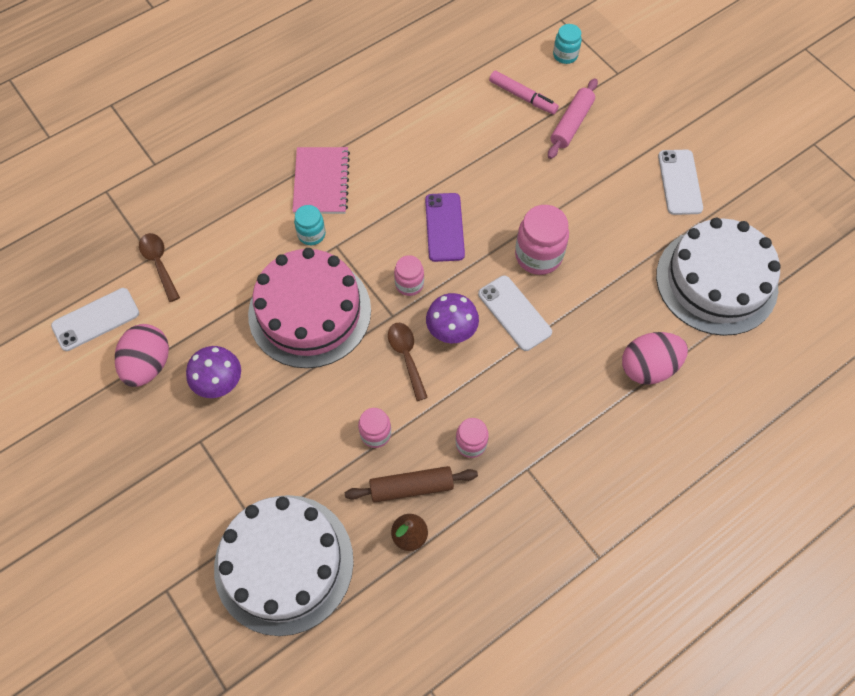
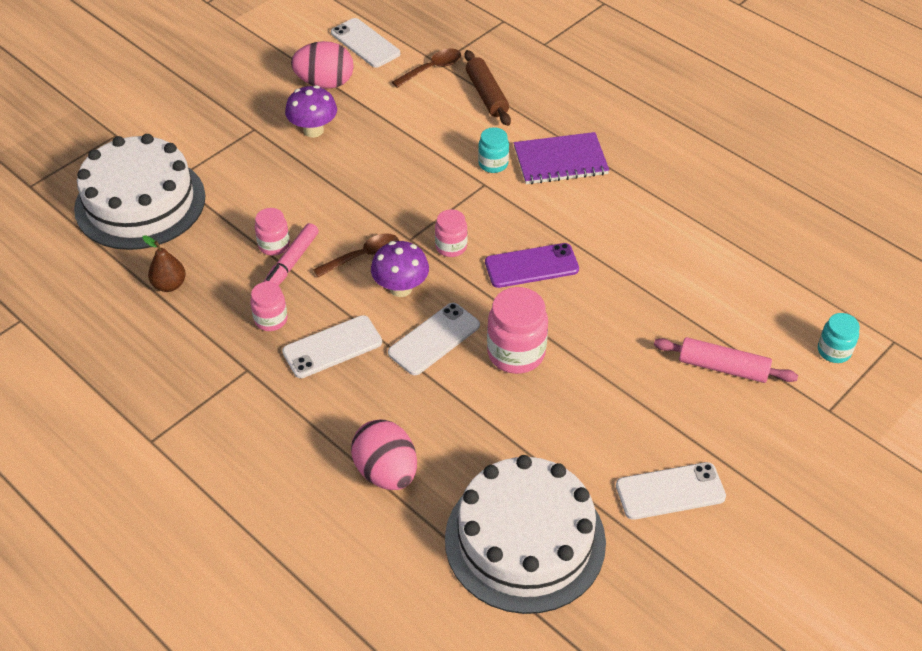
camera: 80 degrees right, 15 degrees down
pink cake [248,248,371,368] -> none
pink notebook [292,147,350,214] -> purple notebook [514,132,609,184]
brown rolling pin [345,466,478,503] -> brown rolling pin moved to [465,50,511,126]
pink marker [489,70,559,114] -> pink marker moved to [263,223,319,286]
none -> white phone [282,315,382,378]

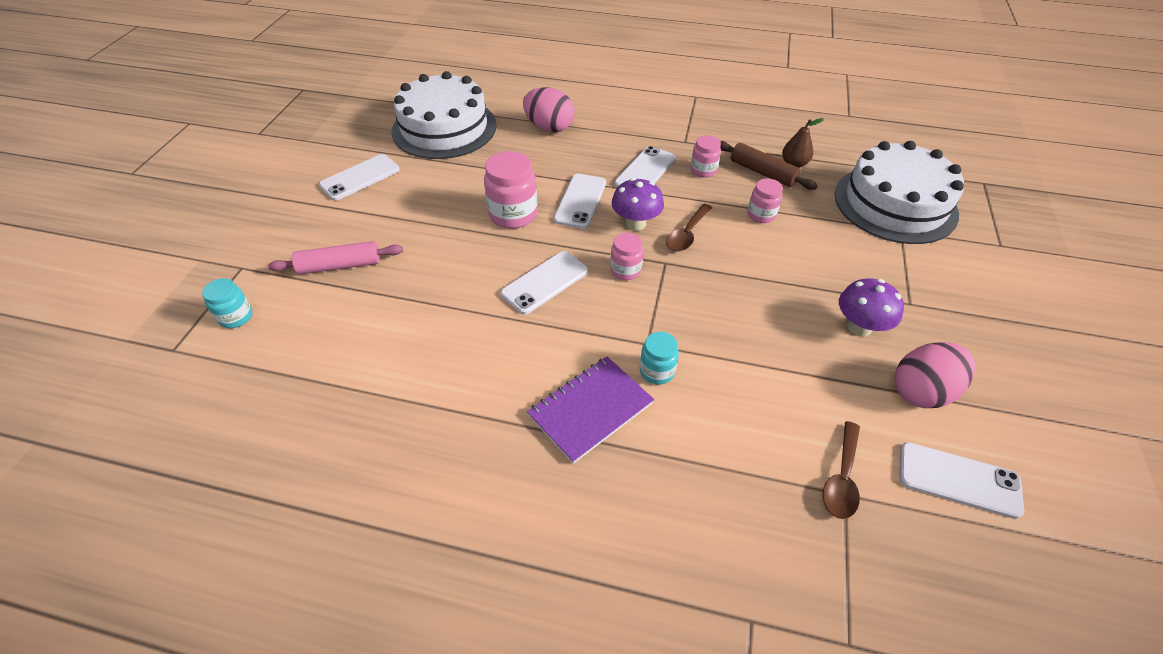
camera: 150 degrees right, 0 degrees up
pink marker [263,223,319,286] -> none
brown rolling pin [465,50,511,126] -> brown rolling pin moved to [720,141,818,190]
purple phone [485,243,579,288] -> white phone [501,251,588,315]

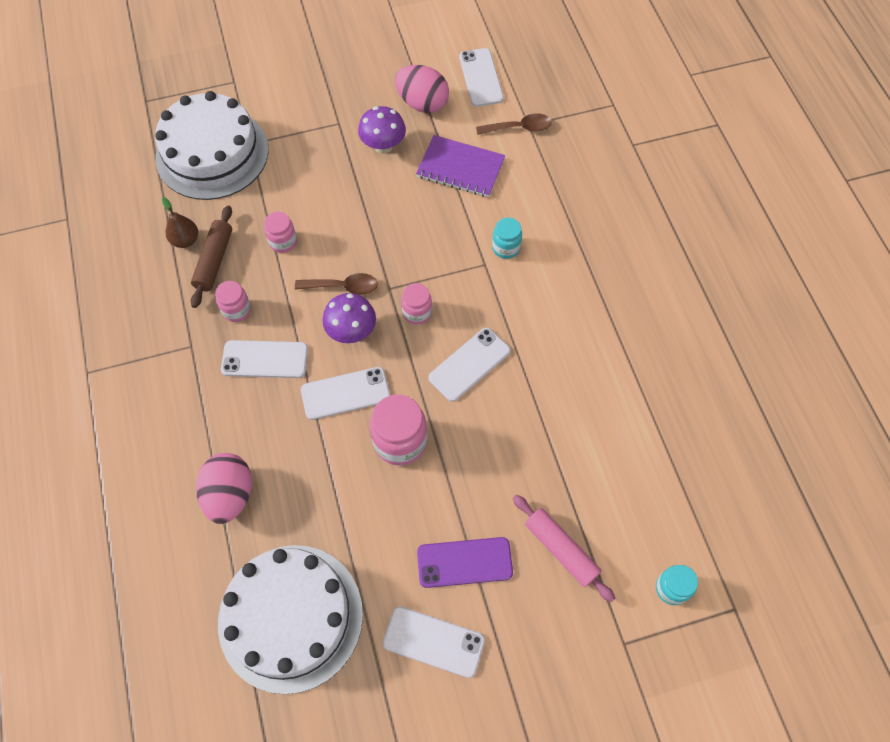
camera: 120 degrees left, 15 degrees up
white phone [501,251,588,315] -> white phone turned 60 degrees counterclockwise [428,328,511,402]
purple notebook [527,356,654,464] -> purple notebook moved to [416,135,505,197]
none -> purple phone [417,537,513,588]

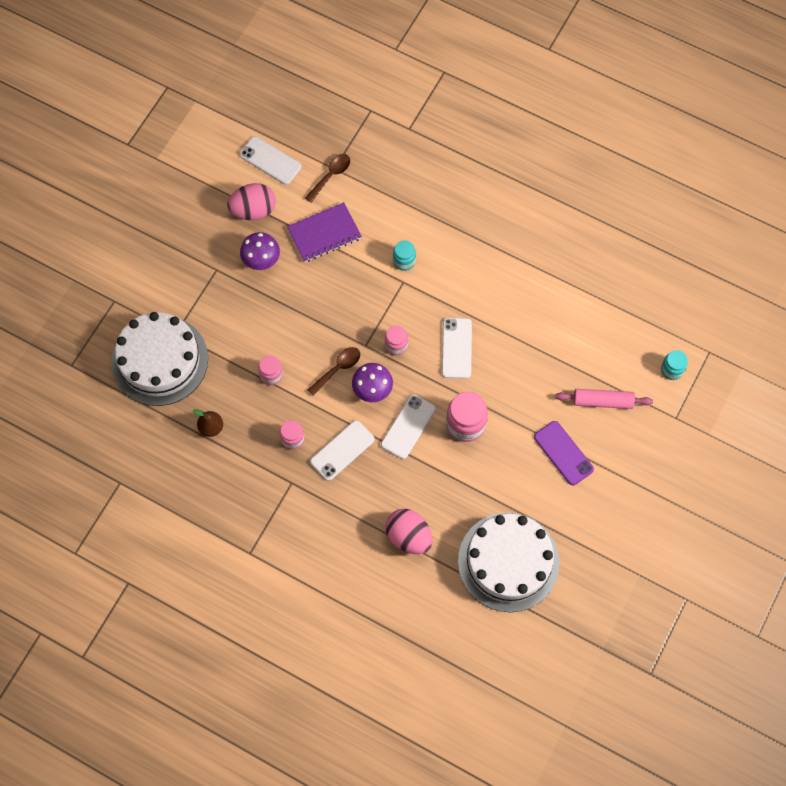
camera: 45 degrees left, 5 degrees up
brown rolling pin [191,205,232,308] -> none
white phone [383,606,485,678] -> none
purple phone [417,537,513,588] -> purple phone turned 75 degrees counterclockwise [534,421,594,485]

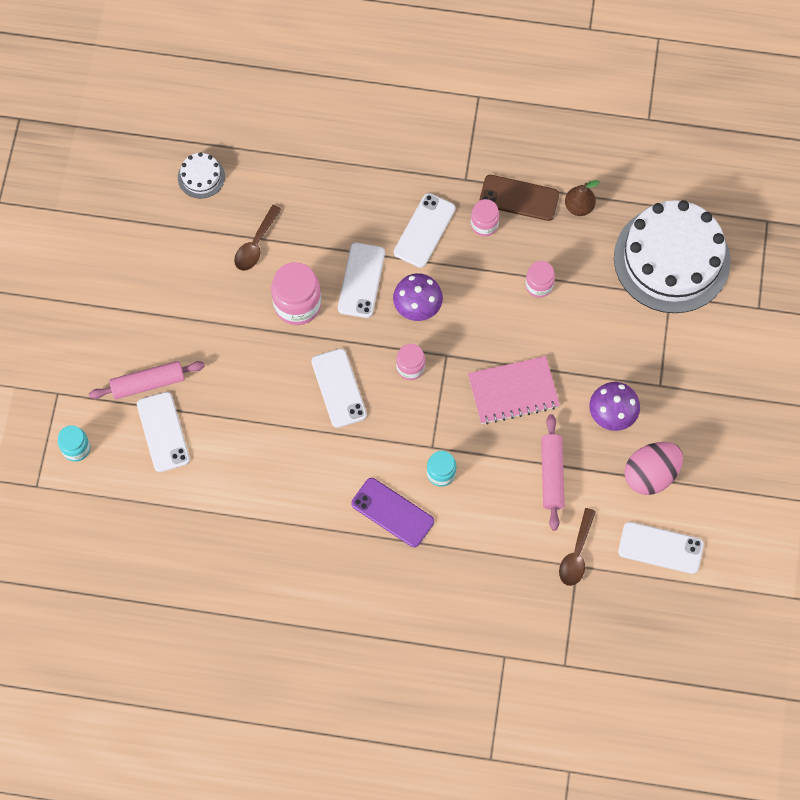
camera: 160 degrees right, 0 degrees up
purple notebook [287,202,362,263] -> pink rolling pin [541,414,565,531]
brown spoon [307,347,360,396] -> brown spoon moved to [234,205,281,271]
pink egg [386,509,433,554] -> none
white cake [458,512,560,612] -> white cake [178,152,225,198], size x0.41
purple phone [534,421,594,485] -> purple phone moved to [351,478,434,547]
none -> white phone [137,392,190,472]
none -> pink notebook [468,356,560,424]
none -> brown phone [479,175,559,221]

